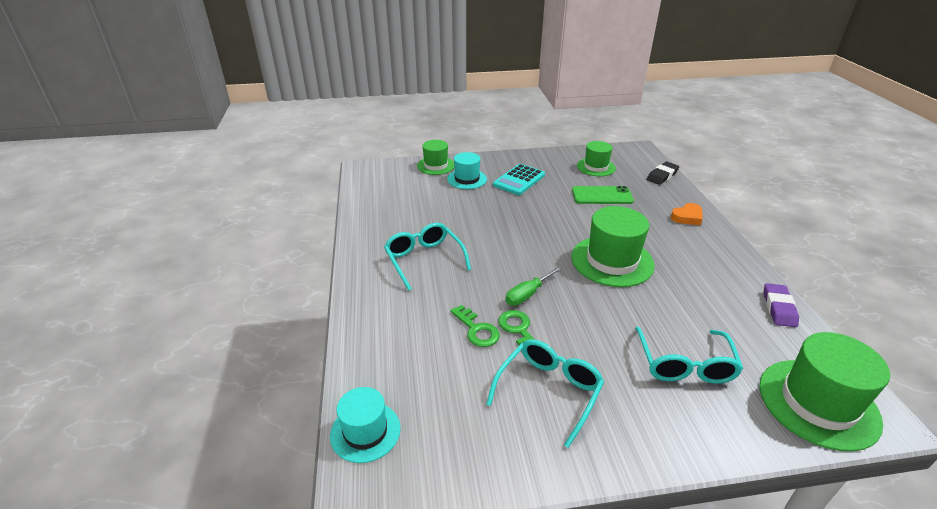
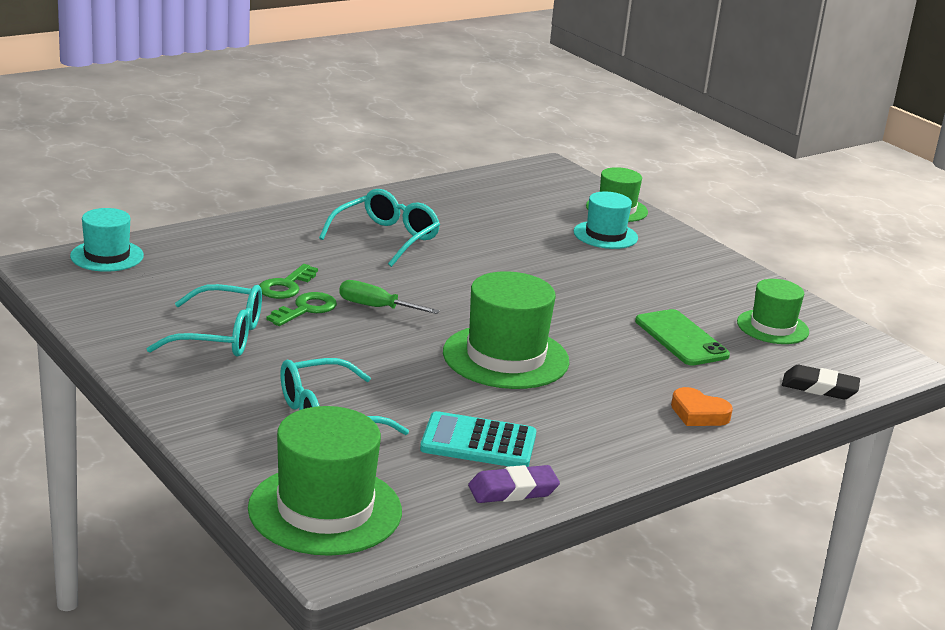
camera: 60 degrees right, 10 degrees down
turquoise calculator [493,164,545,195] -> turquoise calculator moved to [420,411,536,467]

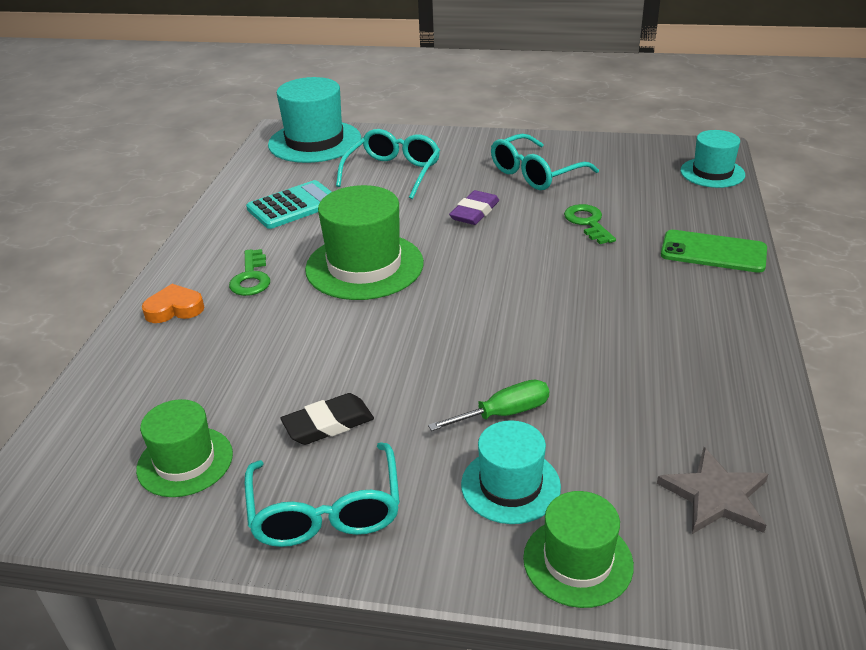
camera: 140 degrees right, 10 degrees up
green hat [248,406,402,556] -> turquoise hat [268,77,361,163]
green key [266,292,337,326] -> green key moved to [229,249,270,296]
turquoise glasses [319,189,440,267] -> turquoise glasses moved to [245,442,400,547]
green screwdriver [339,280,439,314] -> green screwdriver moved to [428,380,549,431]
purple eraser [468,465,560,503] -> purple eraser moved to [449,190,499,225]
green phone [635,309,730,366] -> green phone moved to [661,230,767,273]
black eraser [782,365,860,399] -> black eraser moved to [281,393,374,445]
none -> grey star [657,447,768,534]

